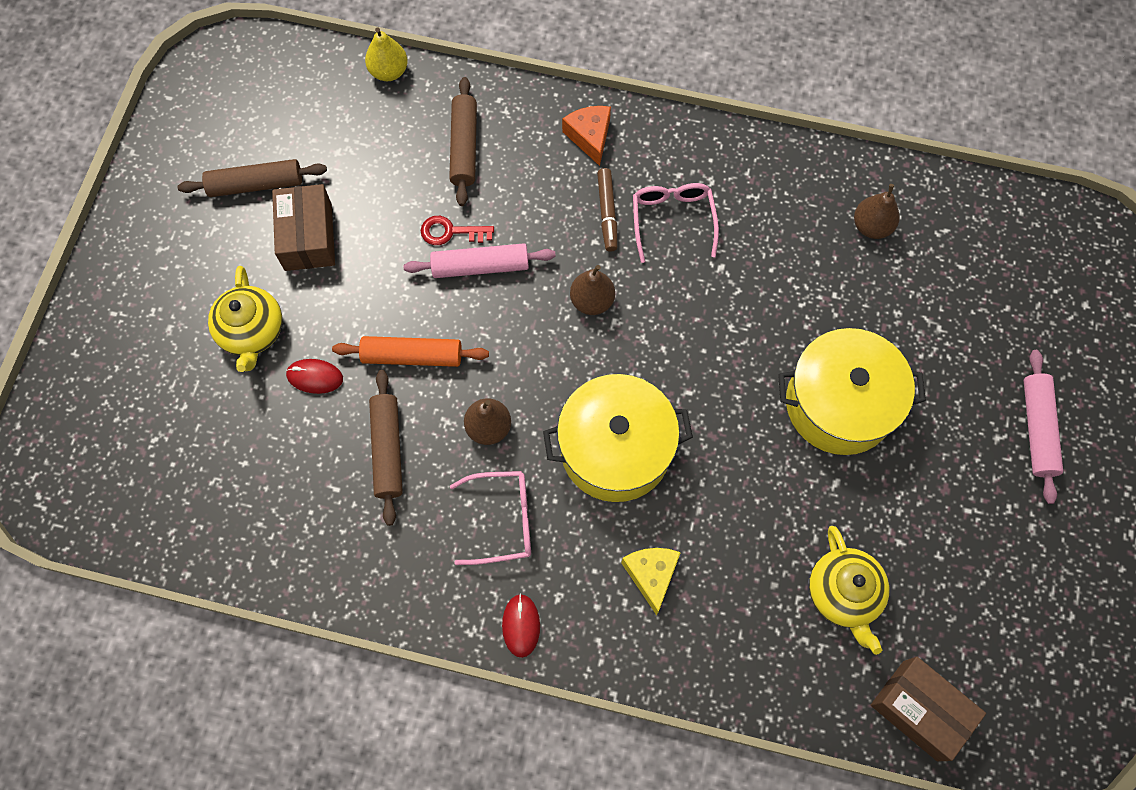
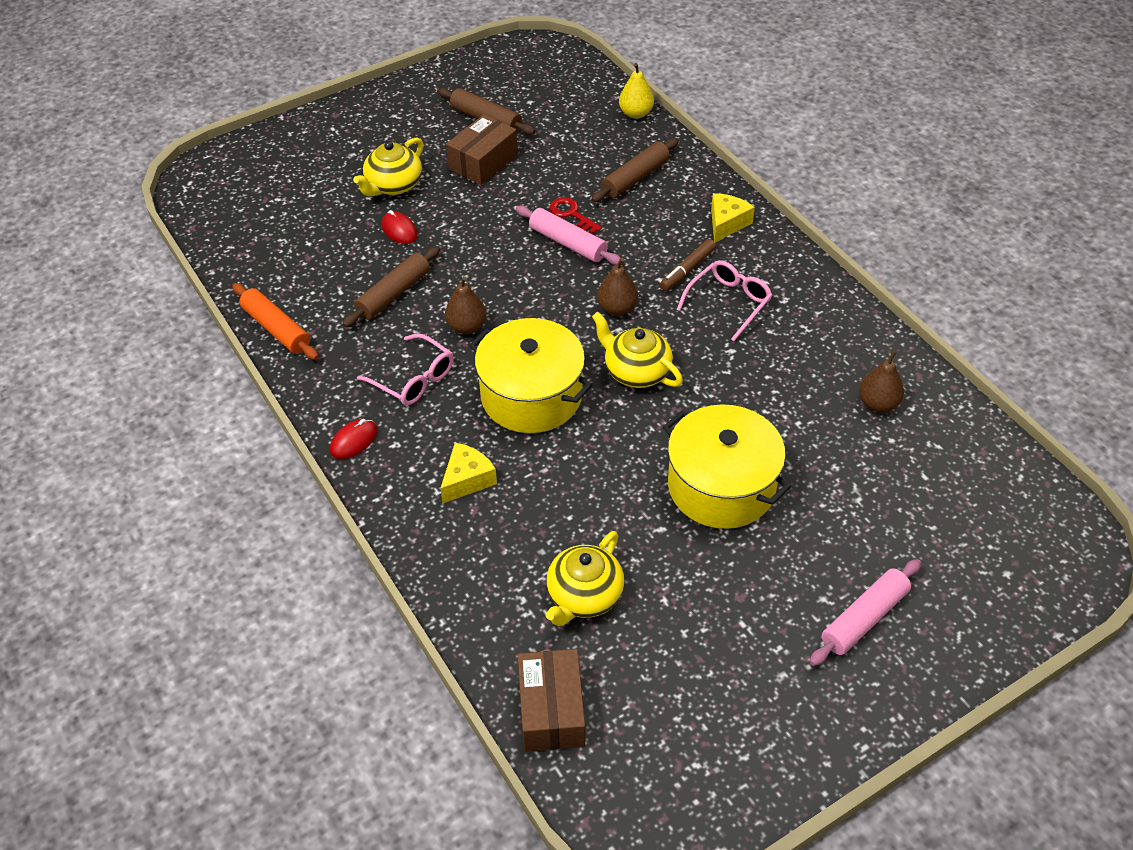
camera: 45 degrees right, 20 degrees down
orange rolling pin [332,336,489,367] -> orange rolling pin moved to [232,283,319,360]
orange cheese [562,106,611,166] -> yellow cheese [711,193,755,242]
none -> yellow teapot [592,312,683,388]

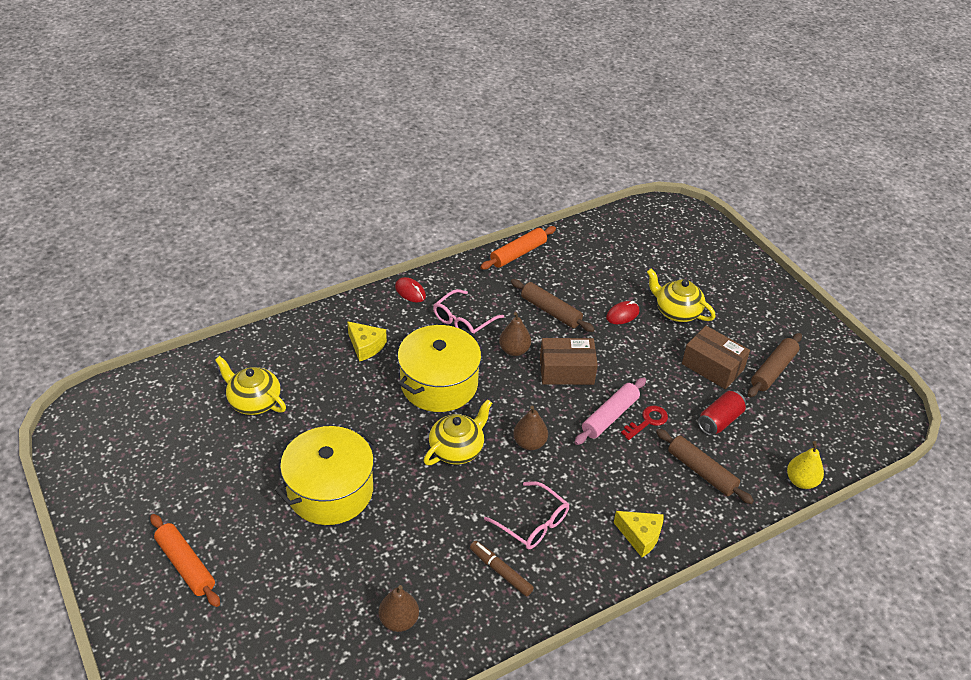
camera: 90 degrees right, 5 degrees down
brown box [518,649,585,752] -> brown box moved to [540,338,598,385]
brown marker [660,239,716,291] -> brown marker moved to [470,541,534,596]
pink rolling pin [810,559,921,666] -> orange rolling pin [150,514,220,607]
none -> red can [698,391,746,436]

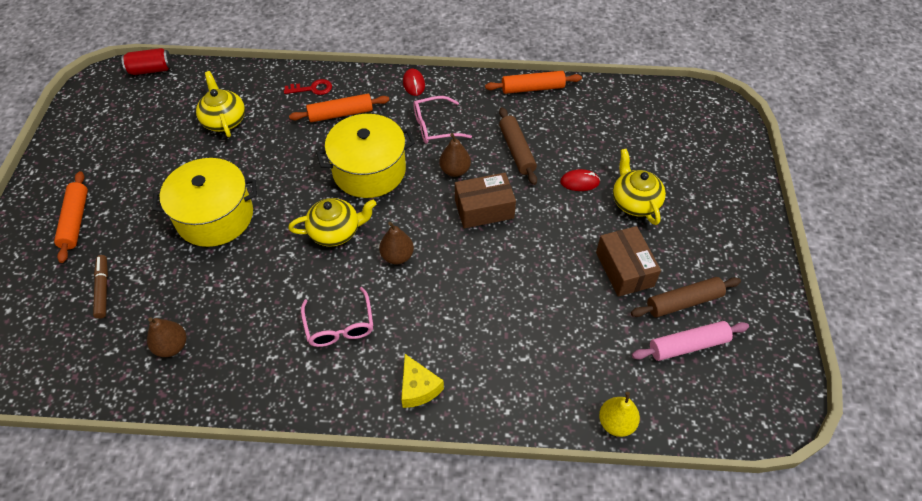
camera: 35 degrees right, 10 degrees up
yellow cheese [347,321,387,362] -> orange rolling pin [289,94,389,122]
brown marker [470,541,534,596] -> brown marker moved to [93,255,108,319]
brown box [540,338,598,385] -> brown box turned 45 degrees counterclockwise [455,173,516,228]
pink rolling pin [574,378,646,445] -> pink rolling pin moved to [632,321,749,361]
red key [621,406,668,440] -> red key moved to [284,79,332,95]
brown rolling pin [656,429,754,504] -> none
red can [698,391,746,436] -> red can moved to [121,48,172,75]

